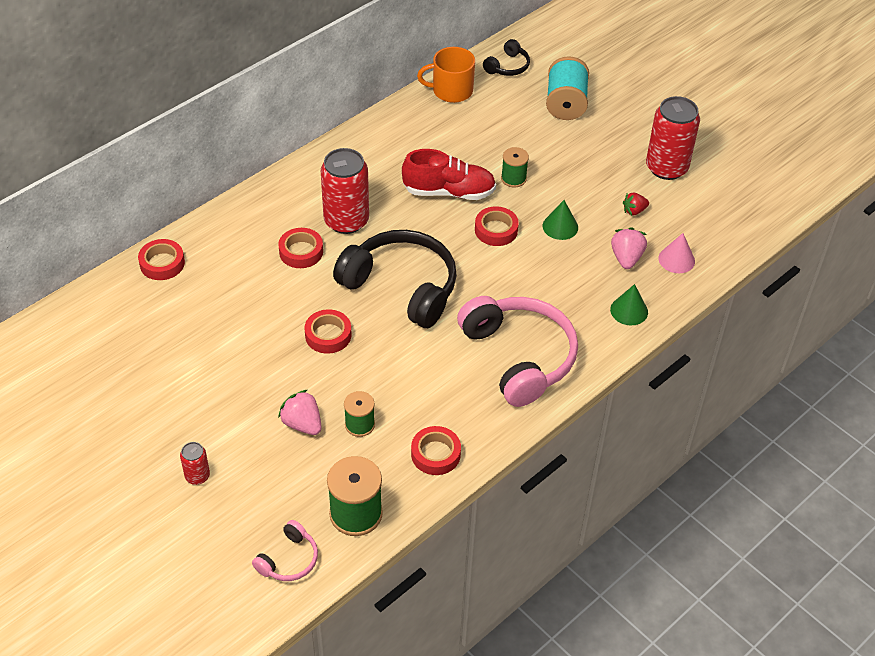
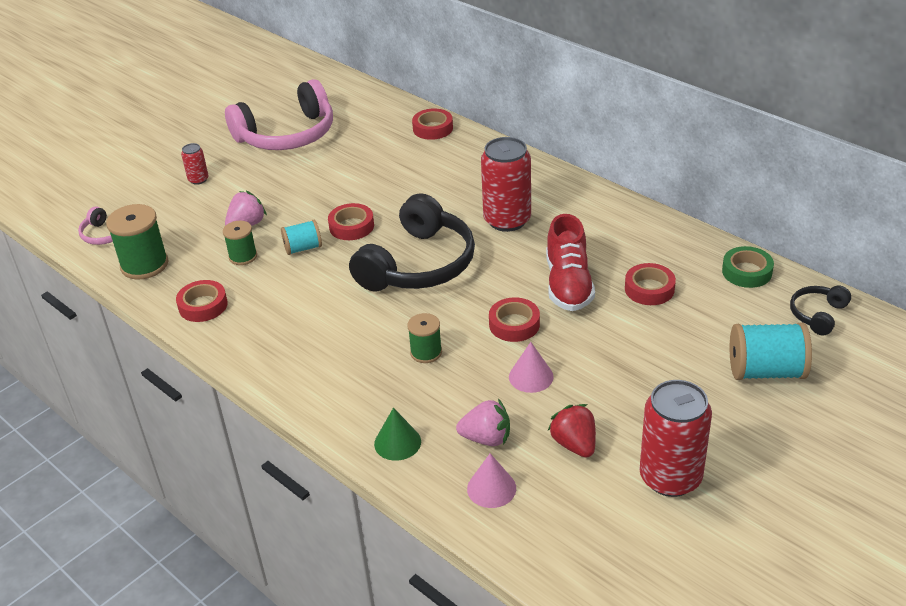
camera: 90 degrees right, 10 degrees down
red tape [278,228,323,268] -> red tape moved to [625,263,676,305]
orange mug [417,47,475,103] -> green tape [722,246,774,288]
pink headphones [457,296,578,407] -> pink headphones moved to [225,79,333,150]
black headphones [483,39,530,76] -> black headphones turned 90 degrees clockwise [790,286,851,335]
green spool [501,147,529,188] -> green spool moved to [407,313,442,363]
green cone [543,200,578,240] -> pink cone [509,342,554,393]
red strawberry [623,193,649,215] -> red strawberry [548,404,596,458], size x1.51
none -> turquoise spool [281,220,322,255]

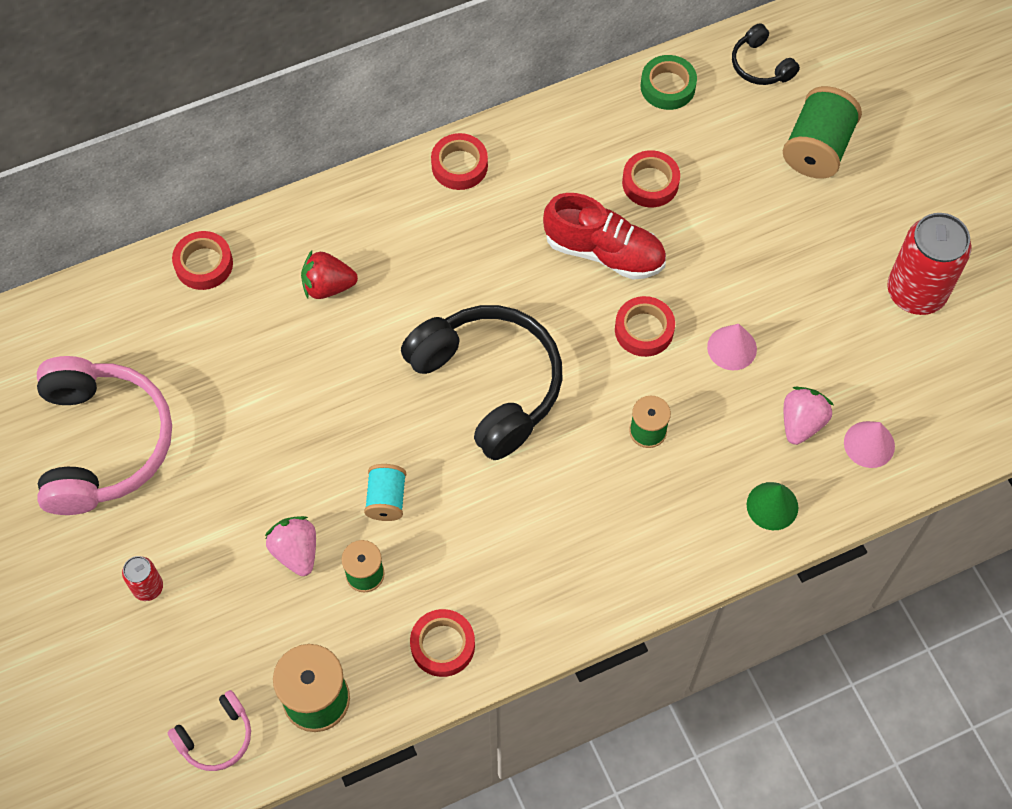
camera: 70 degrees left, 25 degrees up
red tape [328,203,374,240] -> red tape moved to [431,133,488,190]
red can [481,137,531,232] -> none
red strawberry [548,404,596,458] -> red strawberry moved to [301,250,358,299]
turquoise spool [730,322,812,380] -> green spool [783,86,862,179]

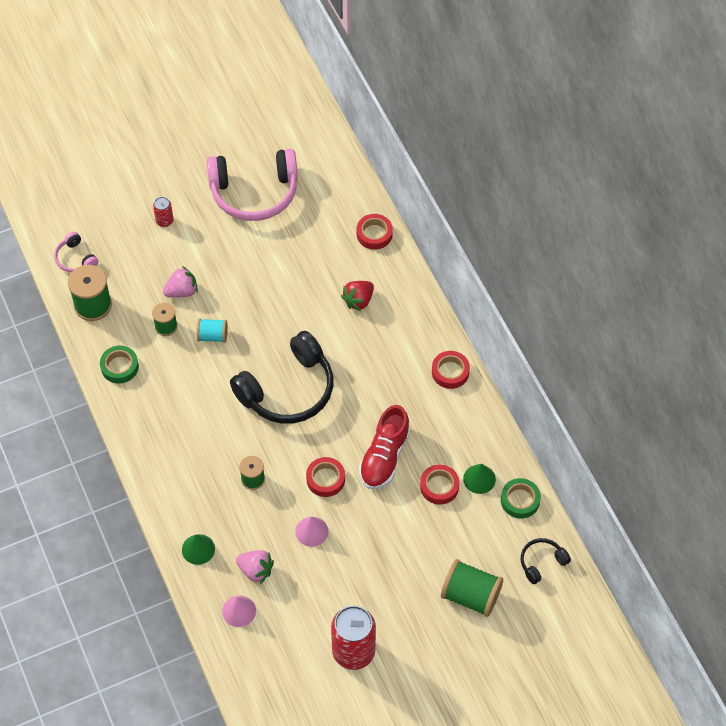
camera: 90 degrees right, 5 degrees down
red strawberry [301,250,358,299] -> red strawberry turned 135 degrees counterclockwise [341,281,374,311]
red tape [410,609,475,677] -> green tape [100,346,139,383]
none -> green cone [463,464,496,494]

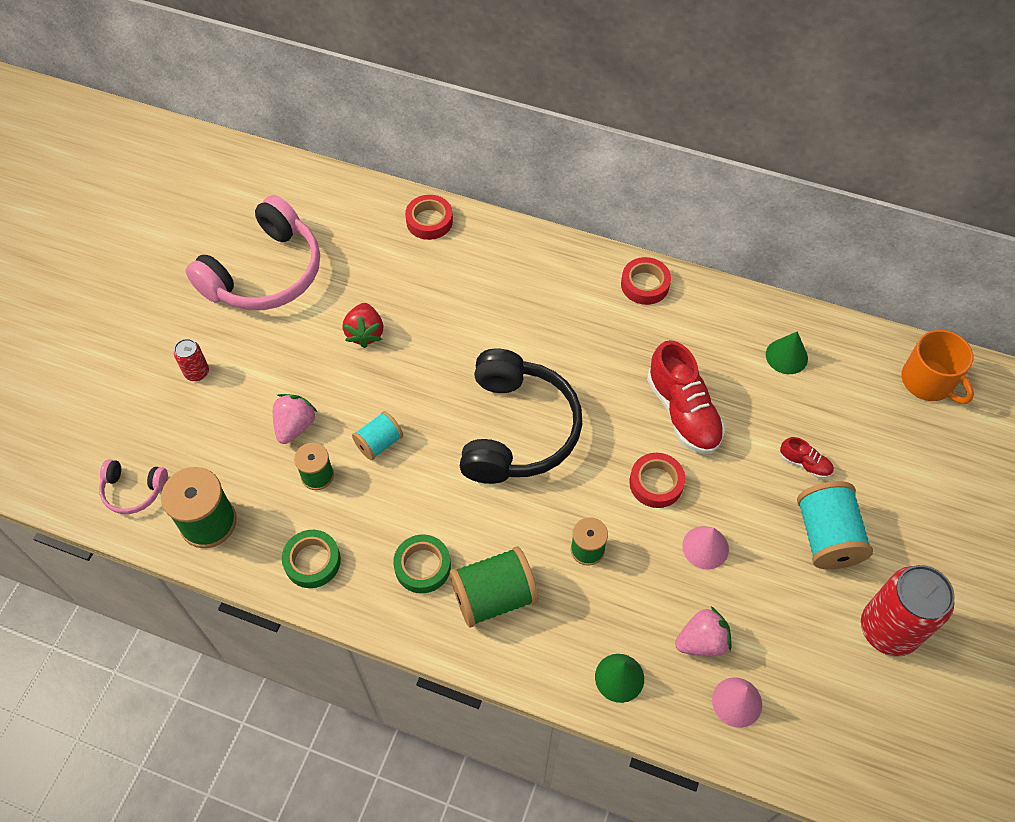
camera: 45 degrees left, 0 degrees up
red strawberry [341,281,374,311] -> red strawberry moved to [342,303,384,348]
red tape [420,465,460,505] -> none
green spool [441,559,503,617] -> green spool moved to [450,546,538,627]
green tape [501,478,541,518] -> green tape moved to [393,535,451,593]
black headphones [521,538,571,584] -> orange mug [902,330,974,404]
none -> red shoe [780,437,834,478]
none -> turquoise spool [797,481,873,569]

